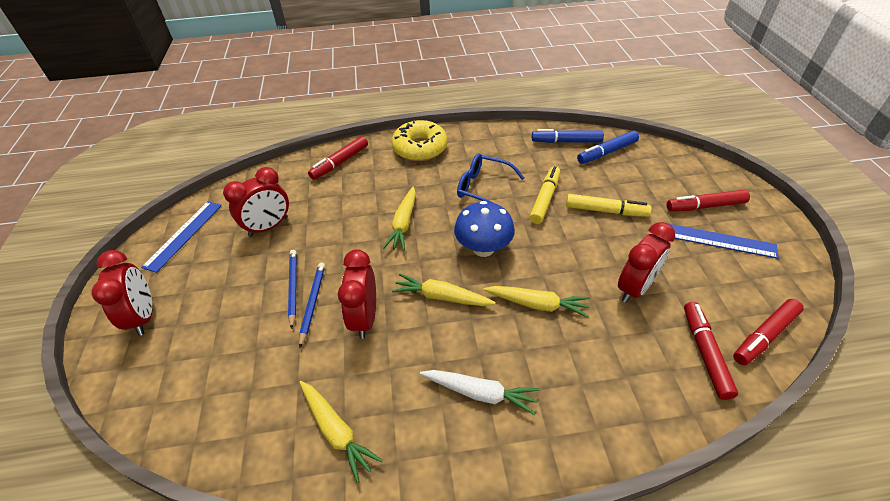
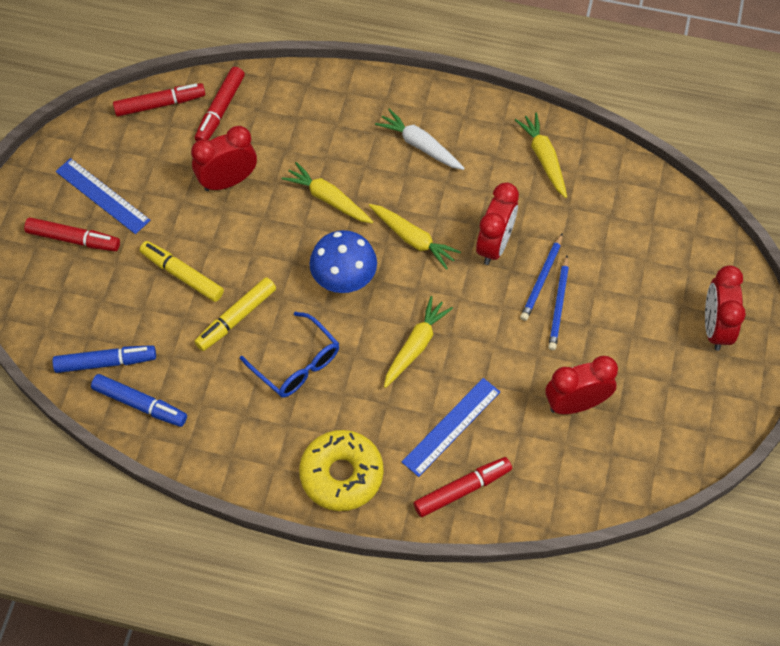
camera: 160 degrees left, 15 degrees up
blue ruler [141,201,222,273] -> blue ruler moved to [402,378,500,477]

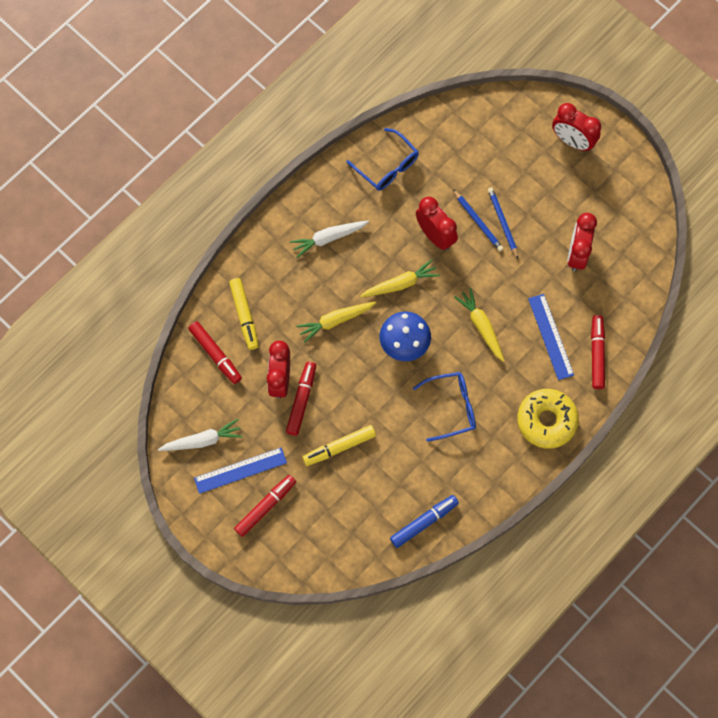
camera: 60 degrees left, 10 degrees up
blue marker [53,345,156,373] -> none
red marker [113,83,205,116] -> red marker moved to [286,362,316,436]
yellow marker [194,277,276,351] -> yellow marker moved to [229,278,259,350]
yellow carrot [515,113,567,198] -> blue glasses [346,128,419,191]
blue pencil [548,255,569,350] -> blue pencil turned 150 degrees counterclockwise [488,187,518,259]
none -> white carrot [158,419,243,451]

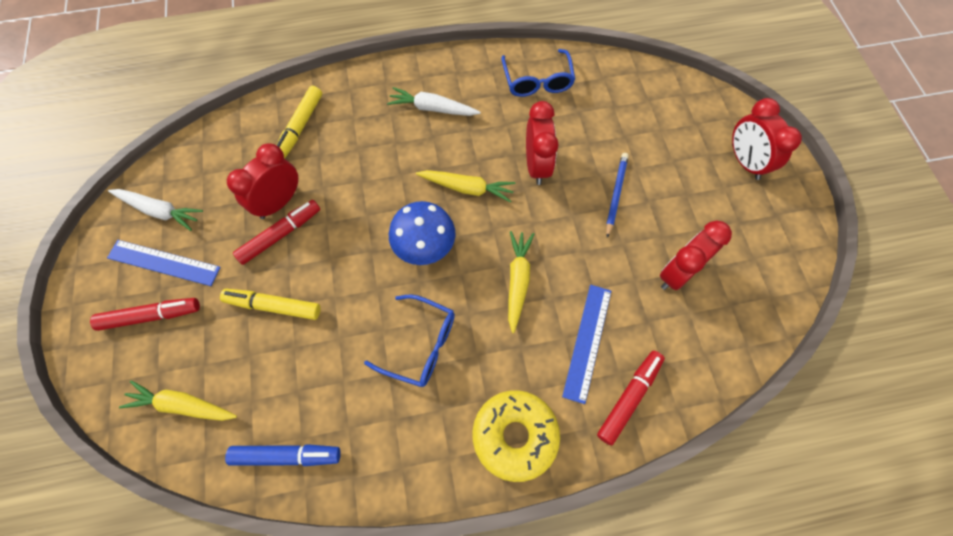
camera: 35 degrees right, 5 degrees down
red marker [188,321,242,384] -> none
yellow carrot [297,301,376,343] -> yellow carrot moved to [119,380,237,421]
blue pencil [453,189,504,252] -> none

